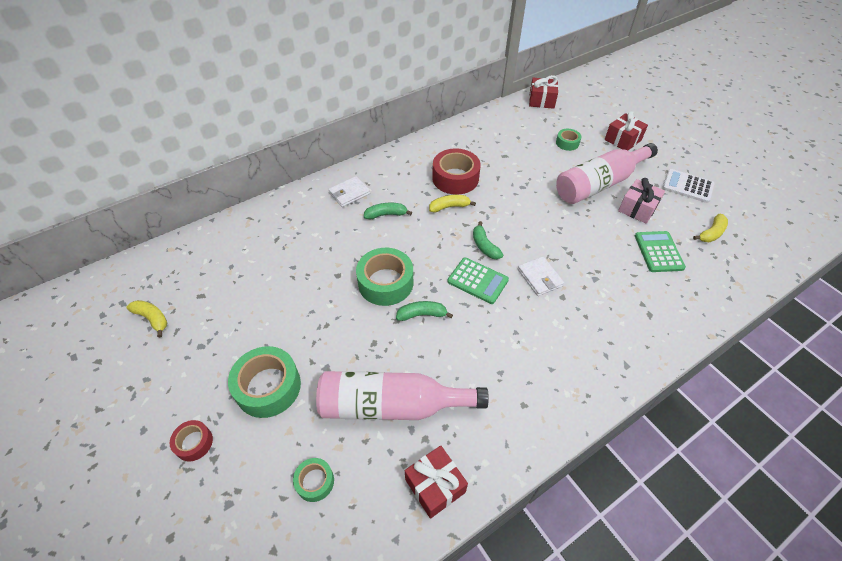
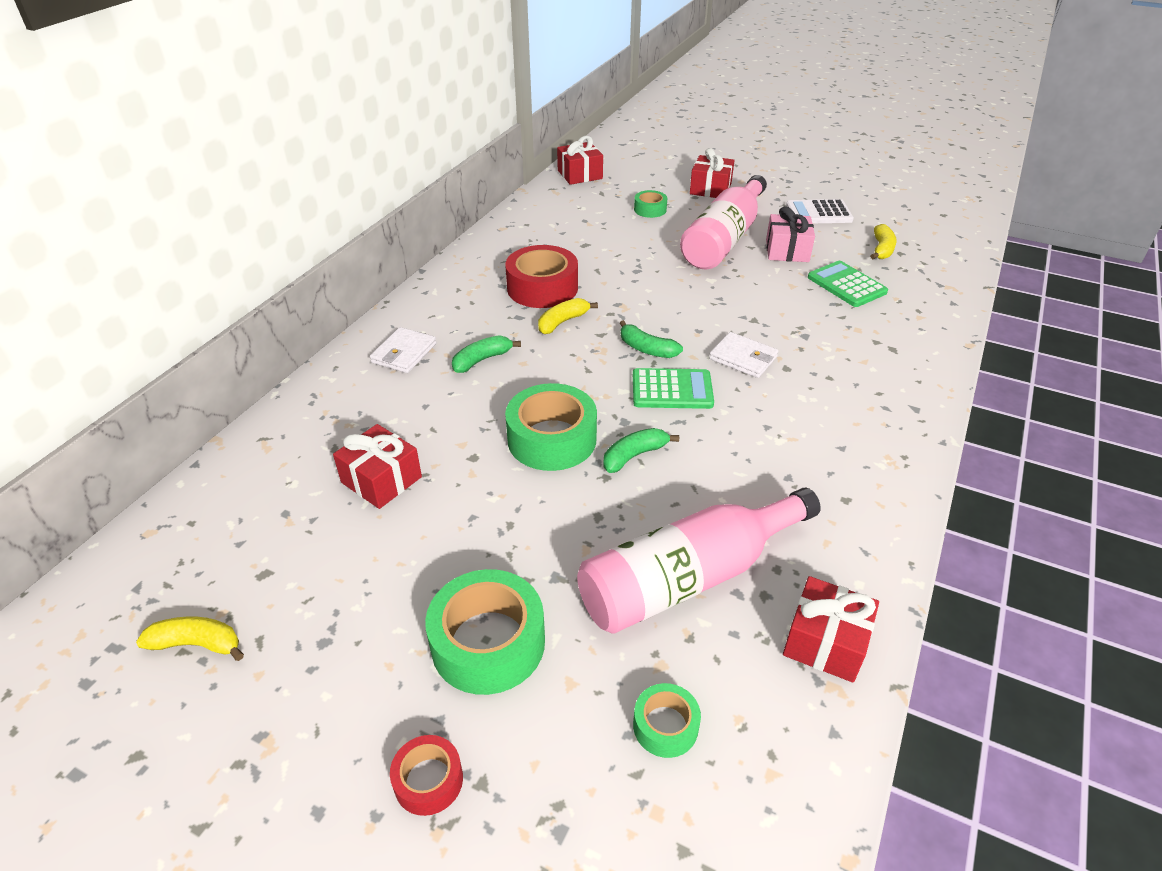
camera: 30 degrees left, 10 degrees down
none -> red gift [333,424,422,509]

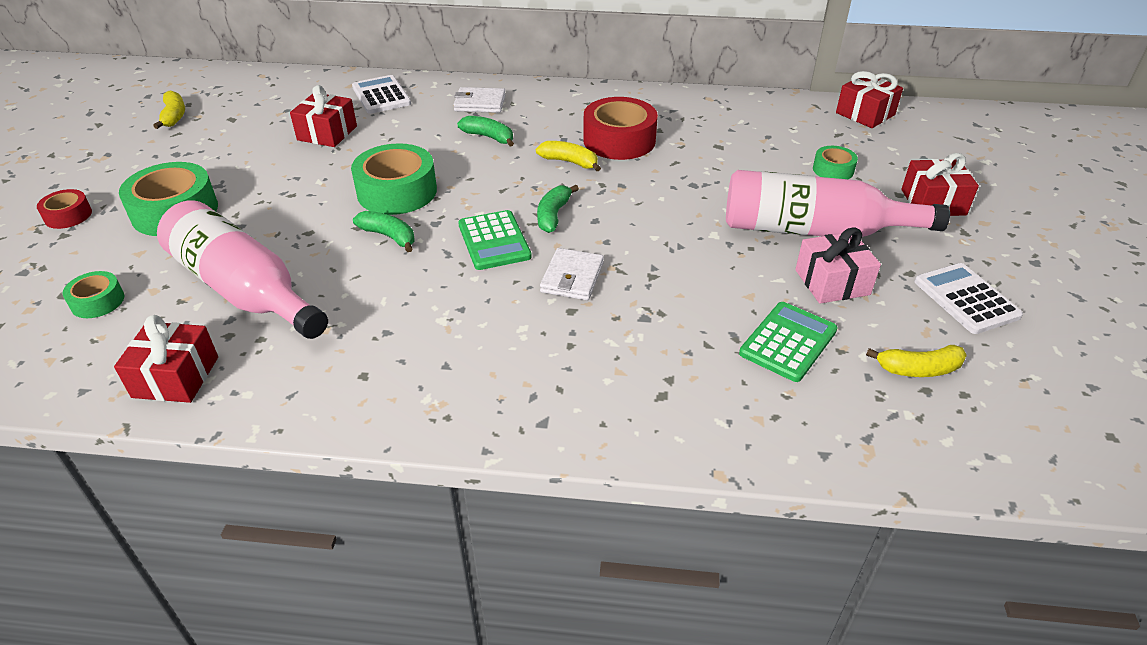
camera: 70 degrees right, 0 degrees up
none -> white calculator [352,75,411,114]

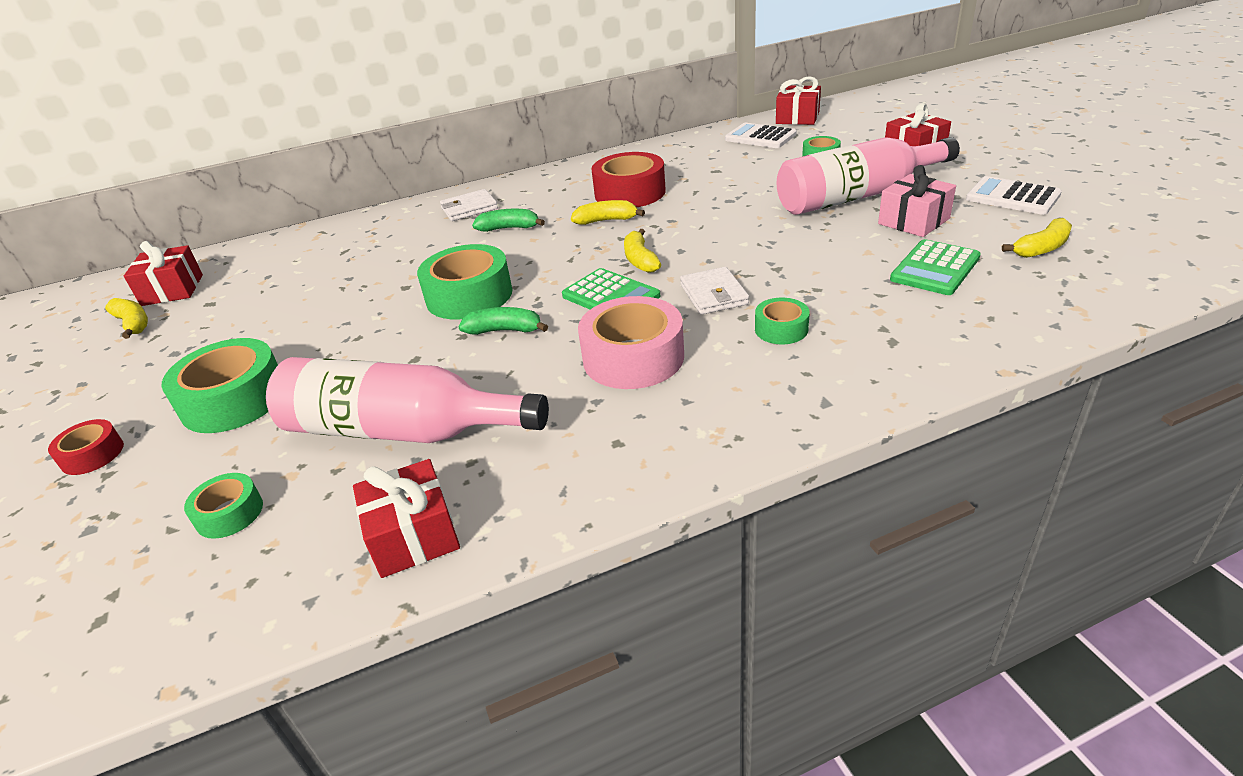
camera: 25 degrees left, 5 degrees down
red gift [290,85,357,147] -> red gift moved to [124,241,203,306]
white calculator [352,75,411,114] -> white calculator moved to [725,123,797,148]
green banana [537,185,579,233] -> yellow banana [624,229,661,273]
green calculator [739,302,838,382] -> green calculator turned 150 degrees counterclockwise [890,239,981,295]
none -> pink tape [578,296,684,389]
none -> green tape [755,298,810,344]

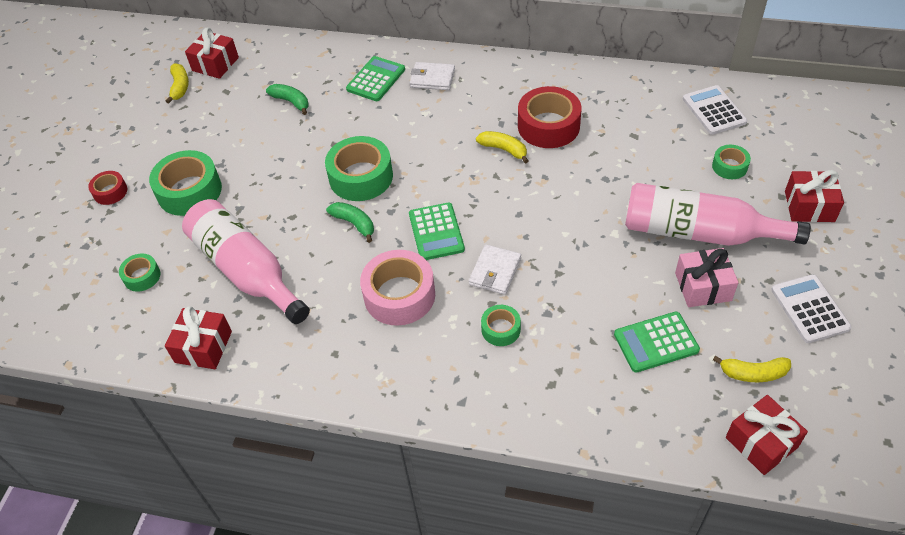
camera: 35 degrees right, 15 degrees up
green banana [472,209,545,232] -> green banana moved to [266,84,309,115]
yellow banana [624,229,661,273] -> none
red gift [776,76,821,125] -> red gift moved to [726,395,808,475]
none -> green calculator [346,56,405,101]

